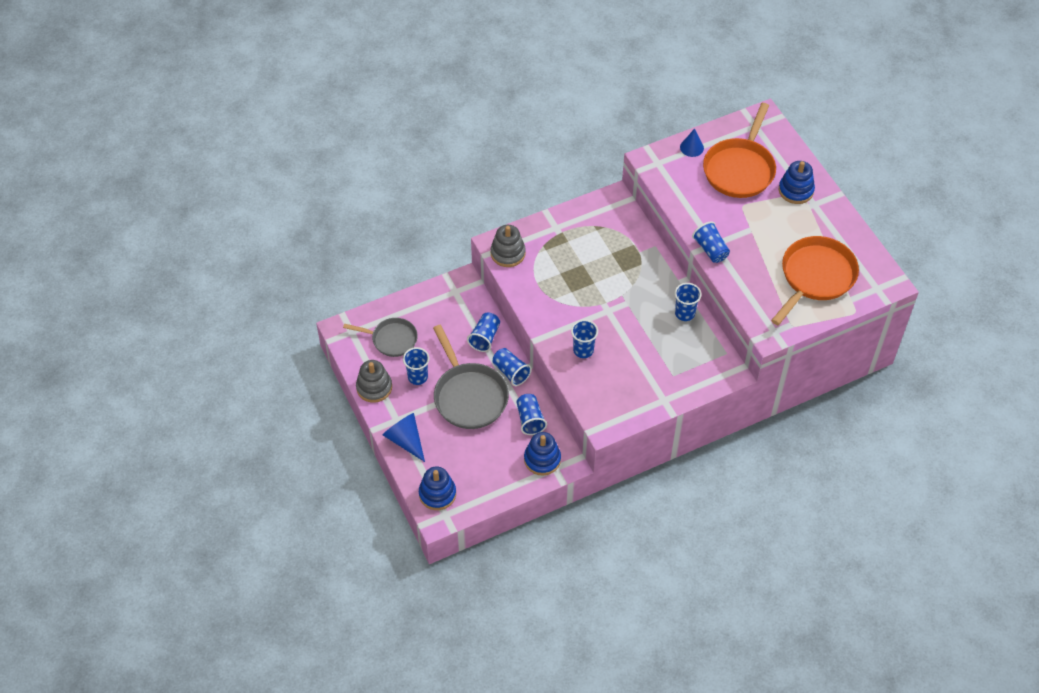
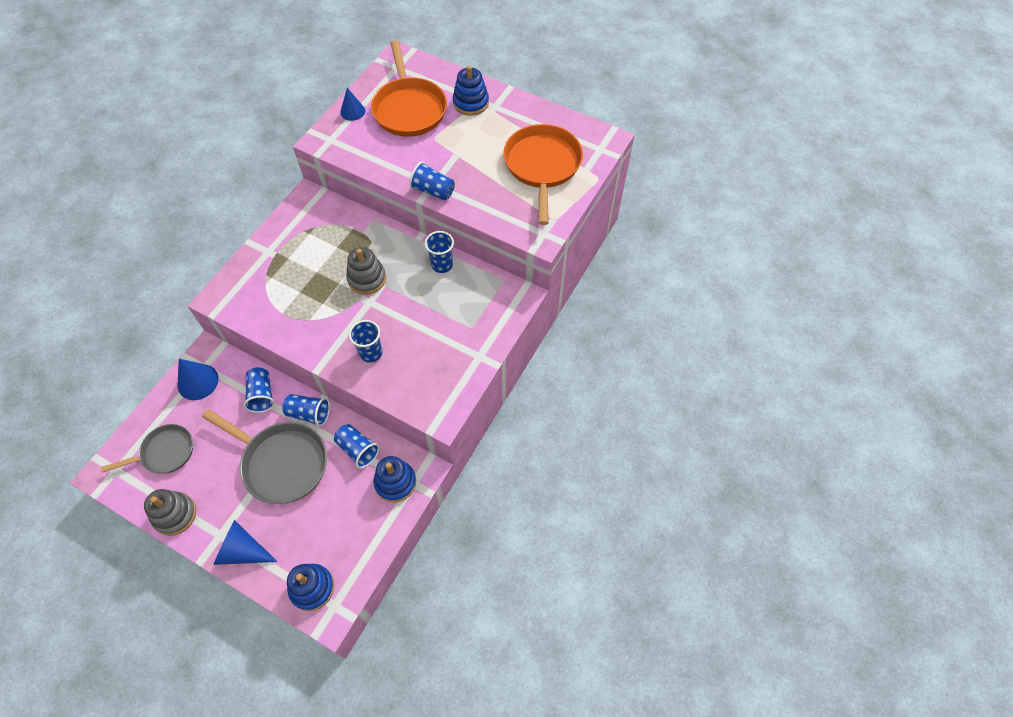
camera: 35 degrees left, 5 degrees up
blue cup [403,347,430,385] -> none
grey stacking toy [490,225,526,267] -> grey stacking toy moved to [346,247,386,295]
none -> blue cone [178,359,219,400]

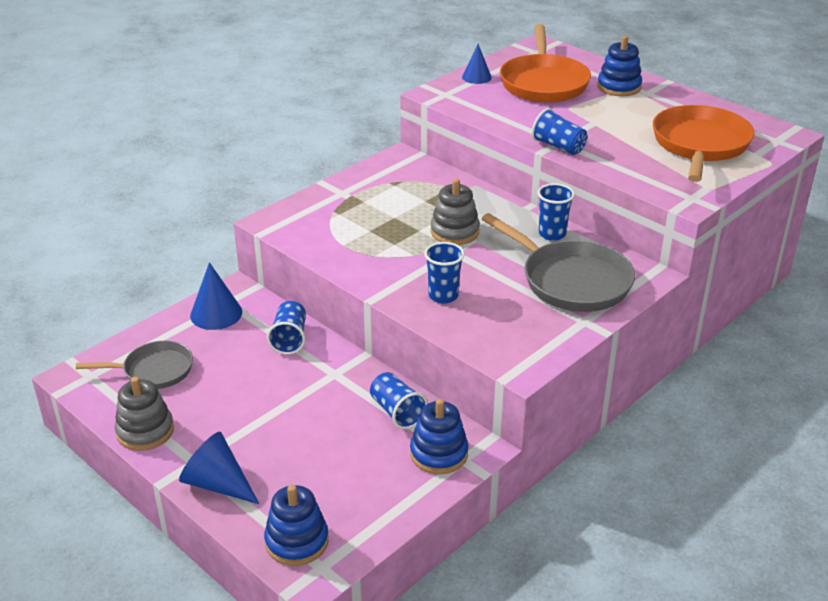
camera: 15 degrees right, 25 degrees down
grey pan [202,409,327,504] -> grey pan moved to [482,213,635,312]
blue cup [282,394,330,427] -> none

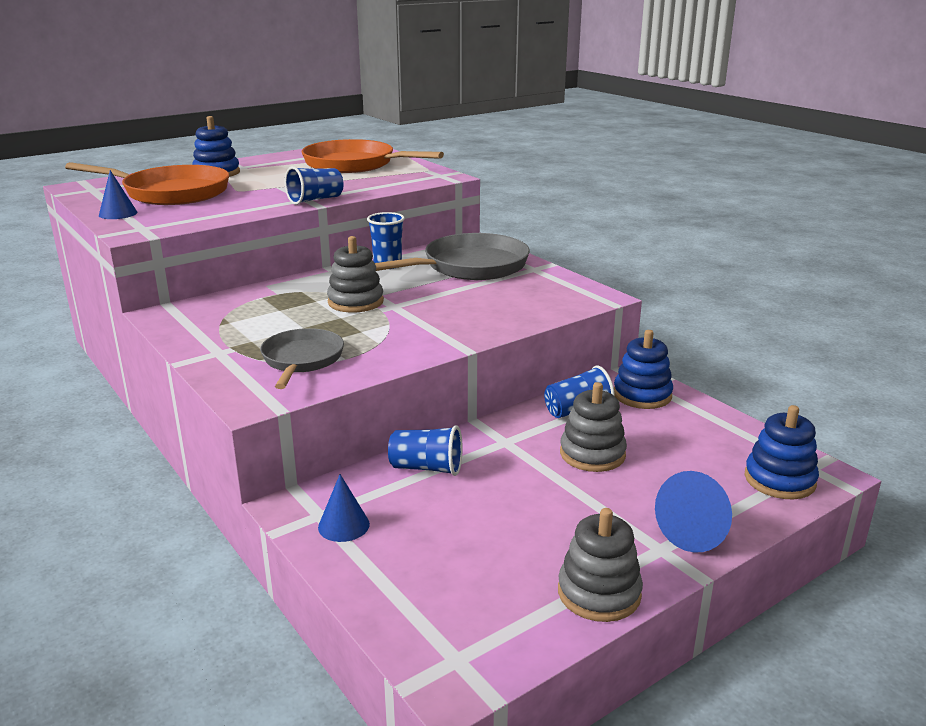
camera: 80 degrees left, 10 degrees down
grey pan [76,341,193,389] -> grey pan moved to [260,328,344,389]
blue cone [190,262,242,330] -> blue cone [318,474,370,542], size x0.66
blue cup [424,242,465,304] -> none
none -> grey stacking toy [560,382,627,472]

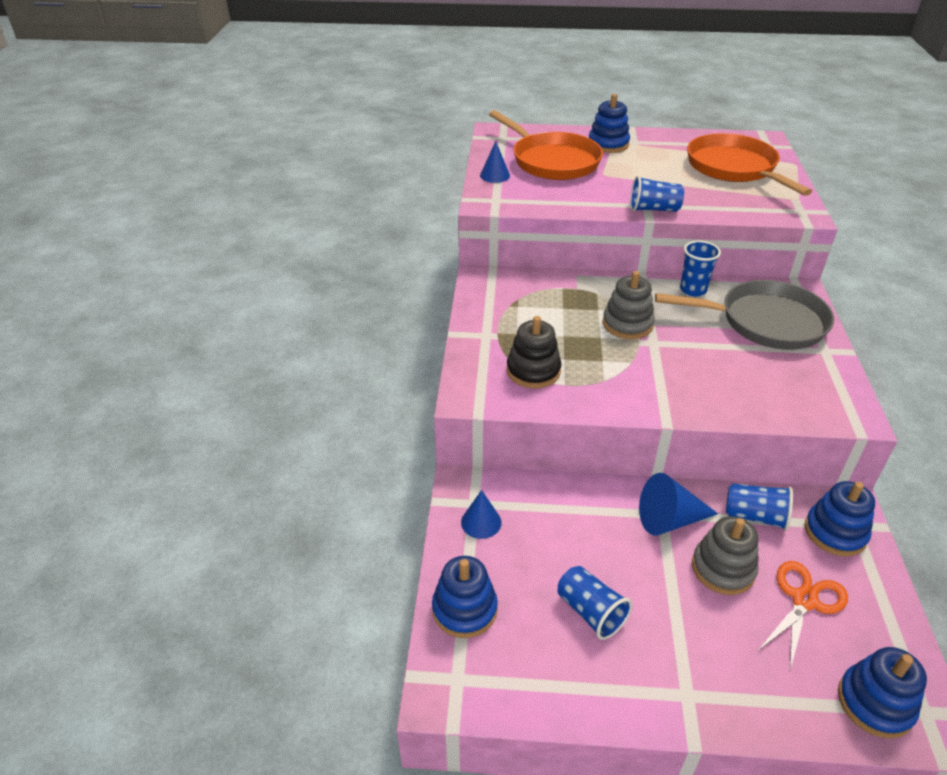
camera: 40 degrees right, 15 degrees up
grey pan [260,328,344,389] -> black stacking toy [507,316,562,388]
blue cup [388,425,463,476] -> blue cup moved to [558,566,632,640]
grey stacking toy [558,508,643,622] -> none
blue cone [655,471,732,552] -> blue cone moved to [639,473,718,536]
none -> blue stacking toy [432,556,498,638]
none -> orange scissors [758,561,848,670]

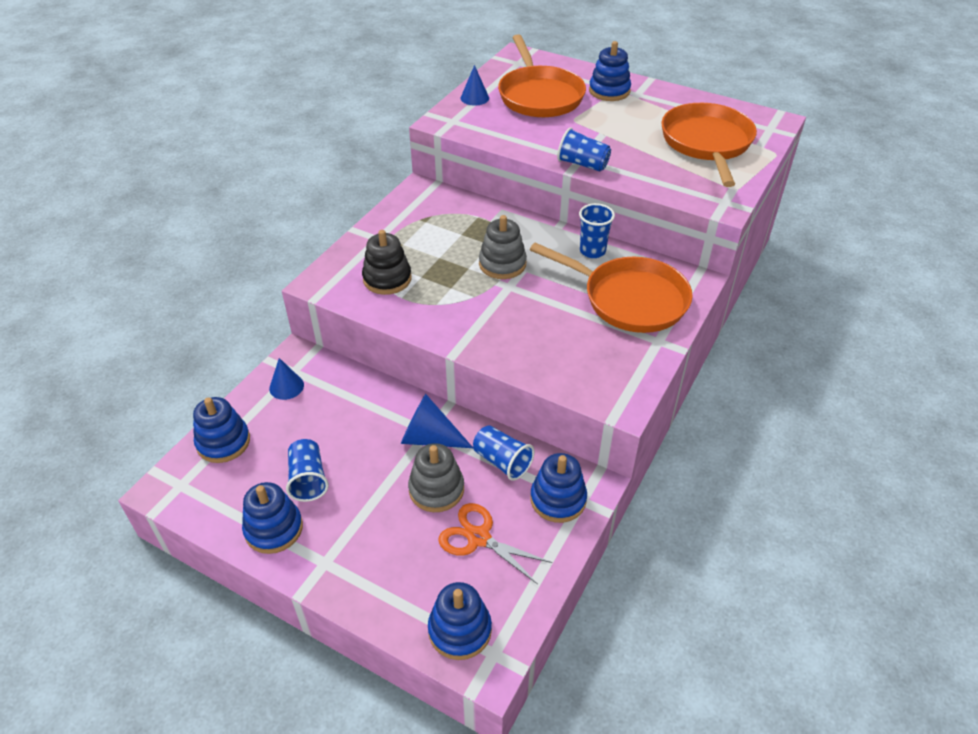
camera: 25 degrees right, 5 degrees up
grey pan [655,280,834,350] -> orange pan [530,243,693,333]
orange scissors [758,561,848,670] -> orange scissors turned 120 degrees counterclockwise [438,503,553,584]
none -> blue stacking toy [242,482,303,554]

